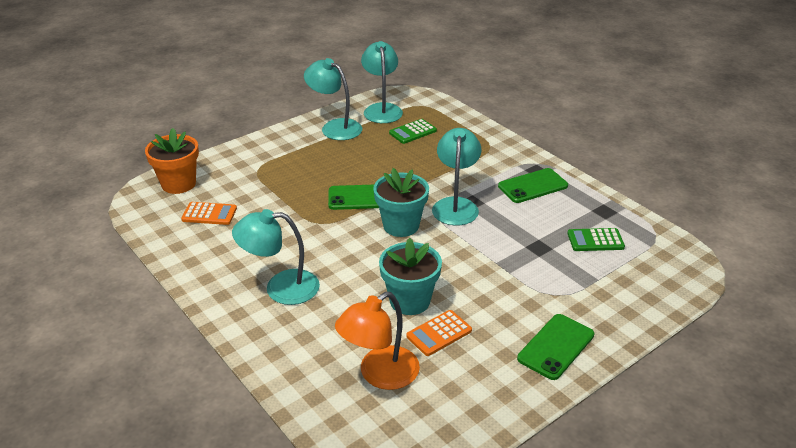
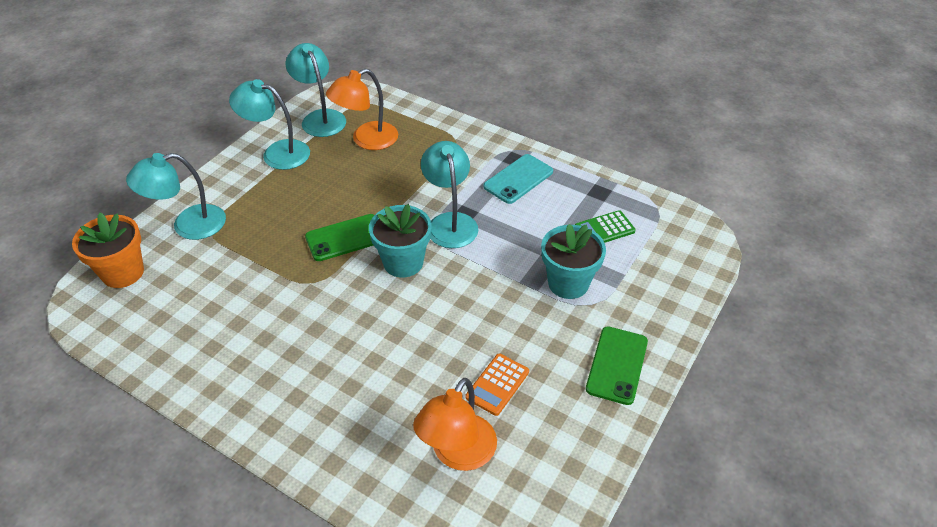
camera: 20 degrees left, 10 degrees up
orange calculator [181,202,237,225] -> none
turquoise lamp [232,209,320,305] -> turquoise lamp moved to [126,153,226,240]
turquoise flower pot [379,238,442,315] -> turquoise flower pot moved to [541,224,606,299]
green calculator [389,119,437,144] -> orange lamp [326,69,398,150]
green phone [498,168,568,203] -> turquoise phone [483,154,553,204]

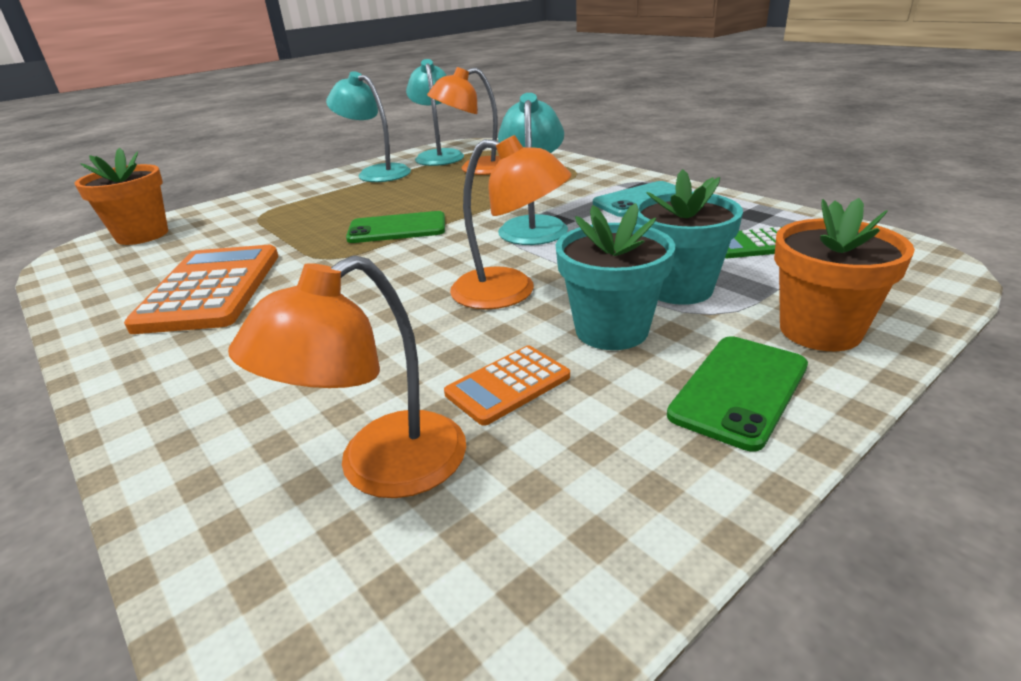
camera: 20 degrees right, 15 degrees down
turquoise lamp [126,153,226,240] -> none
turquoise flower pot [369,204,432,278] -> turquoise flower pot moved to [556,203,675,350]
none -> orange calculator [124,245,278,334]
none -> orange lamp [450,135,572,309]
none -> orange flower pot [774,198,915,351]

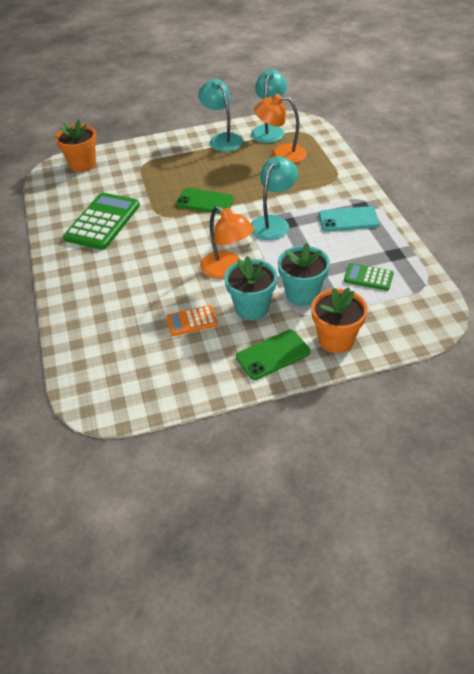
camera: 25 degrees right, 15 degrees up
orange calculator [124,245,278,334] -> green calculator [63,192,140,250]
orange lamp [228,255,466,498] -> none

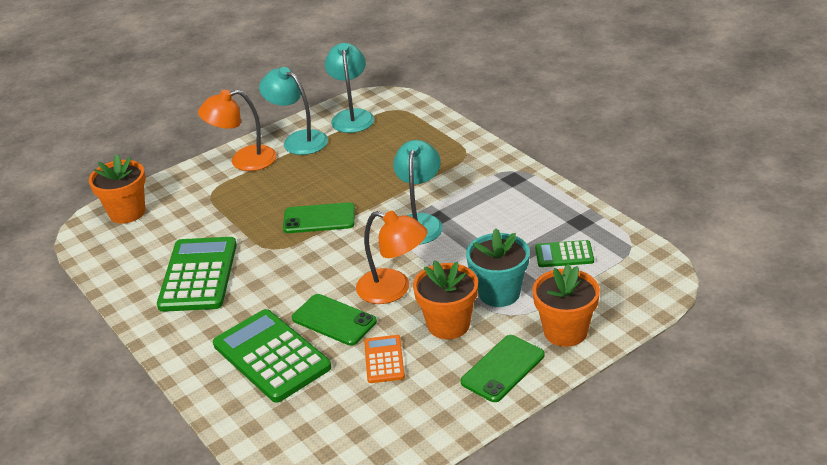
camera: 20 degrees left, 10 degrees down
orange calculator [166,305,218,336] -> orange calculator turned 120 degrees clockwise [364,335,405,383]
turquoise flower pot [224,256,277,320] -> orange flower pot [413,260,478,339]
orange lamp [254,94,307,163] -> orange lamp moved to [198,90,277,171]
turquoise phone [319,206,379,232] -> none
none -> green calculator [213,309,331,403]
none -> green phone [292,294,377,346]

